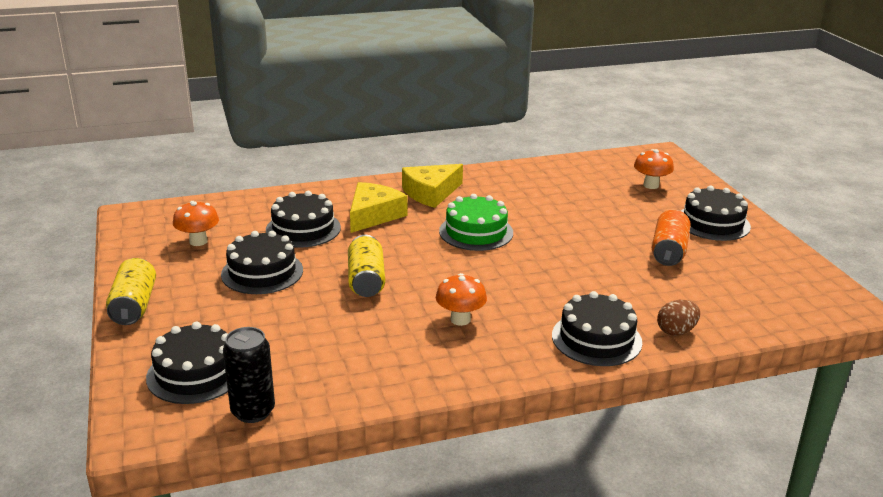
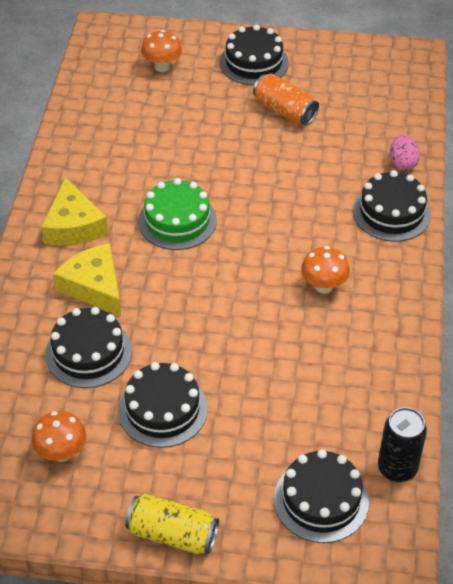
camera: 65 degrees left, 20 degrees up
yellow can [348,235,385,297] -> none
brown egg [657,300,700,336] -> pink egg [390,135,420,170]

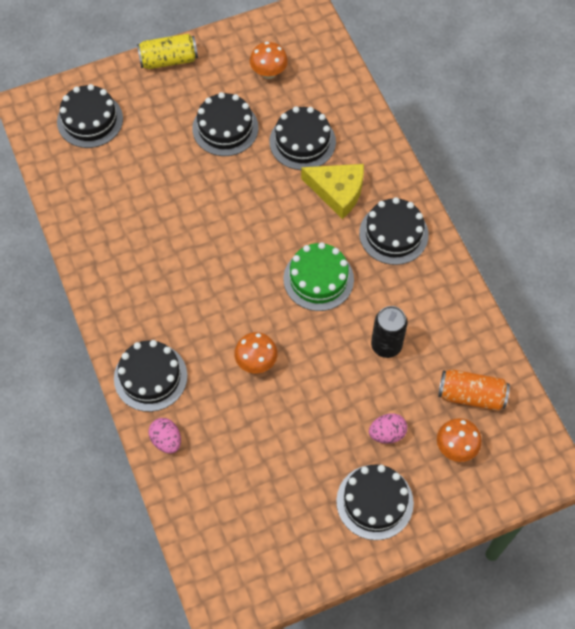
camera: 150 degrees right, 15 degrees up
yellow cheese [41,177,108,246] -> black cake [359,197,429,265]
orange can [253,74,319,126] -> orange can moved to [438,369,510,411]
orange mushroom [301,246,350,294] -> orange mushroom moved to [234,332,278,374]
black can [378,407,427,482] -> black can moved to [371,306,408,358]
none -> pink egg [369,413,407,444]

